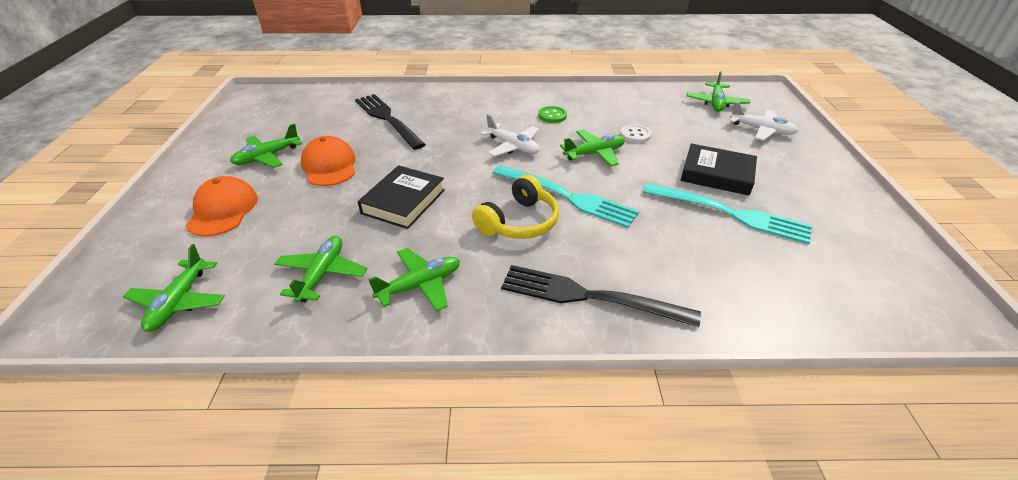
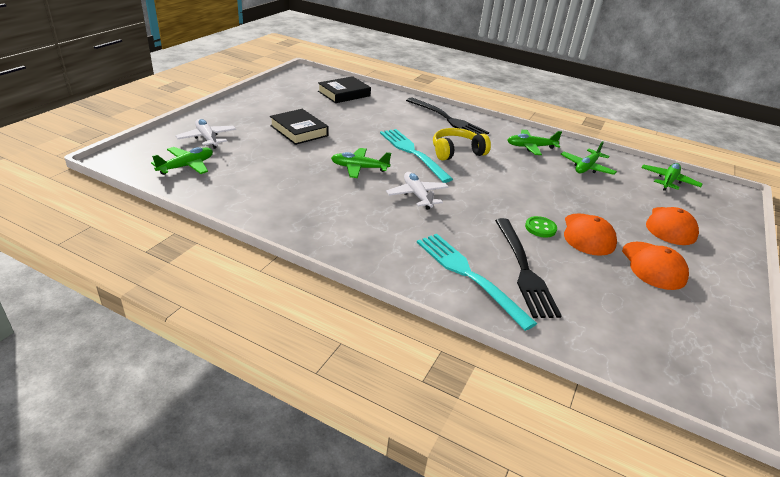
camera: 155 degrees left, 5 degrees down
green plane [230,123,302,168] -> orange cap [622,242,689,290]
black book [358,165,445,229] -> black book moved to [318,76,371,103]
green button [538,106,567,123] -> green button moved to [525,216,557,238]
white button [620,124,651,143] -> none
turquoise fork [643,183,812,244] -> turquoise fork moved to [417,234,537,331]

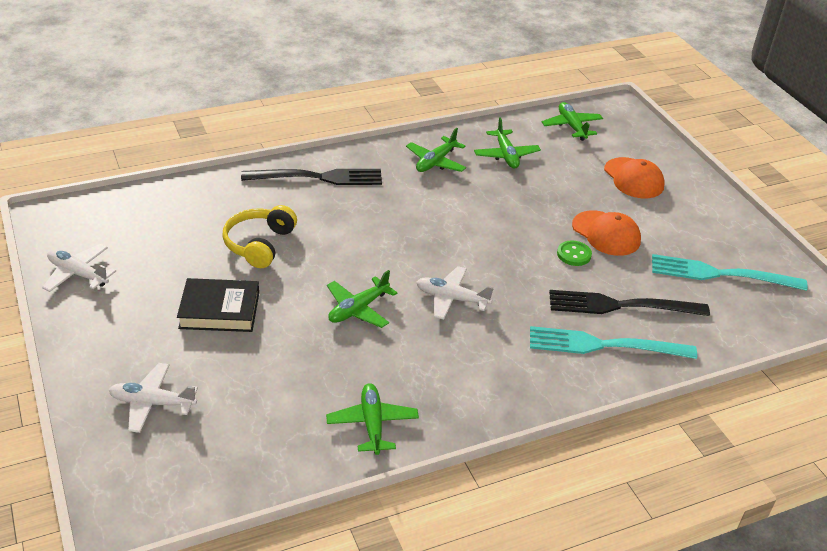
camera: 50 degrees left, 5 degrees up
green plane [151,147,213,175] -> green plane moved to [326,383,419,455]
black book [318,76,371,103] -> none
turquoise fork [380,129,453,183] -> turquoise fork moved to [652,254,808,291]
yellow headphones [433,128,491,161] -> yellow headphones moved to [222,205,297,268]
black fork [495,218,562,318] -> black fork turned 150 degrees clockwise [549,290,710,316]
orange cap [622,242,689,290] -> none
none -> white plane [42,244,116,292]

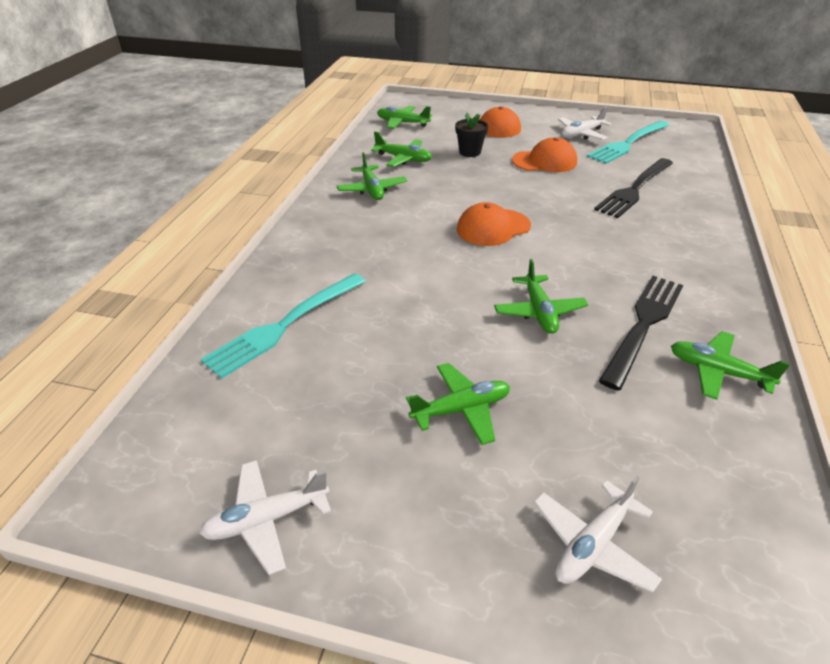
camera: 50 degrees left, 0 degrees up
black book [177,278,259,332] -> green plane [406,363,510,445]
yellow headphones [222,205,297,268] -> none
black fork [241,169,382,185] -> black fork moved to [599,276,683,391]
white plane [416,266,494,320] -> white plane moved to [558,107,612,140]
turquoise fork [530,326,697,359] -> turquoise fork moved to [200,273,366,379]
green button [557,240,592,266] -> none
none -> black flower pot [455,113,488,157]
none -> orange cap [457,202,531,246]

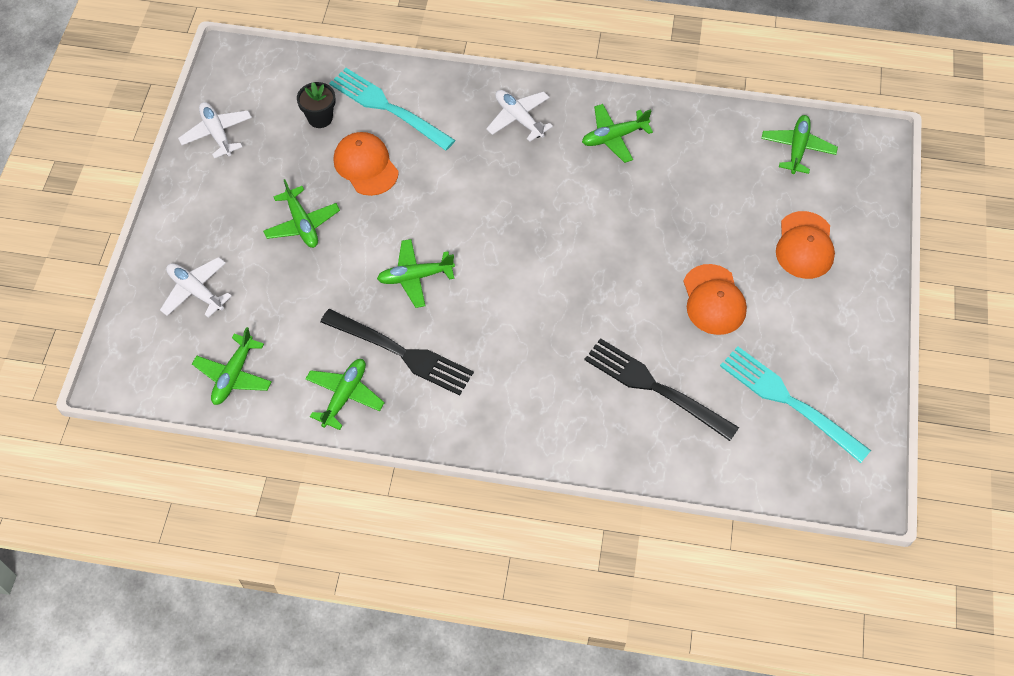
camera: 85 degrees right, 20 degrees up
green plane [371,131,432,167] -> green plane moved to [192,327,272,405]
black flower pot [455,113,488,157] -> black flower pot moved to [297,82,336,128]
orange cap [457,202,531,246] -> orange cap moved to [334,132,399,196]
white plane [558,107,612,140] -> white plane moved to [486,90,553,142]

